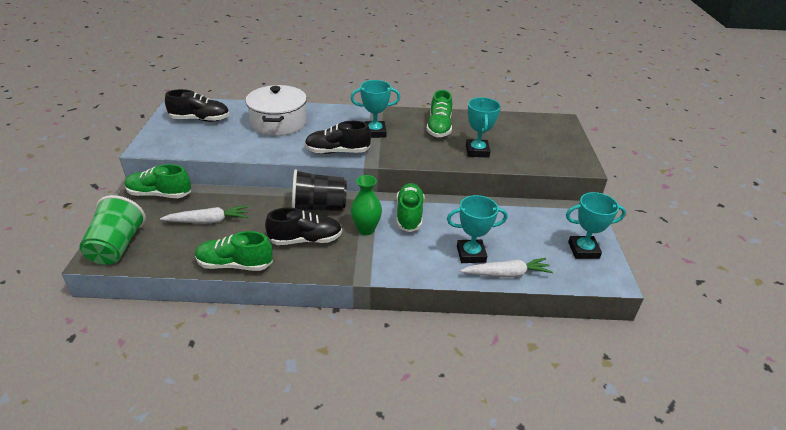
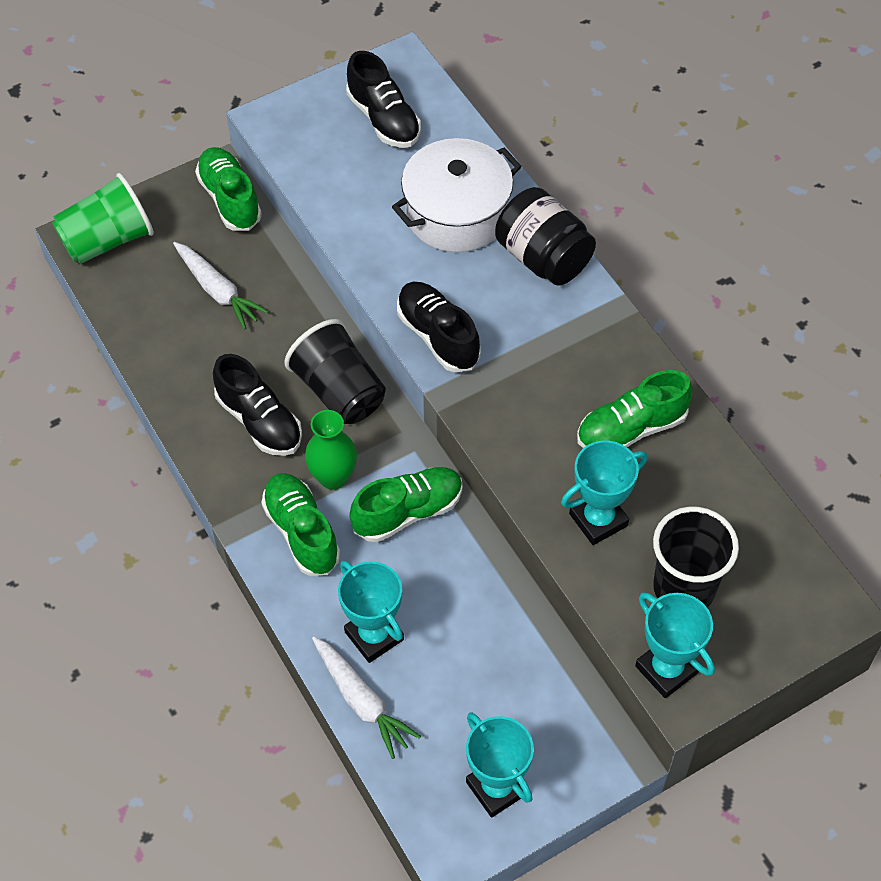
camera: 60 degrees right, 20 degrees up
green shoe [195,231,273,271] -> green shoe moved to [261,473,340,576]
turquoise trophy [351,80,400,138] -> turquoise trophy moved to [635,592,715,698]
none -> black jar [495,187,596,286]
none -> black cup [653,507,739,607]

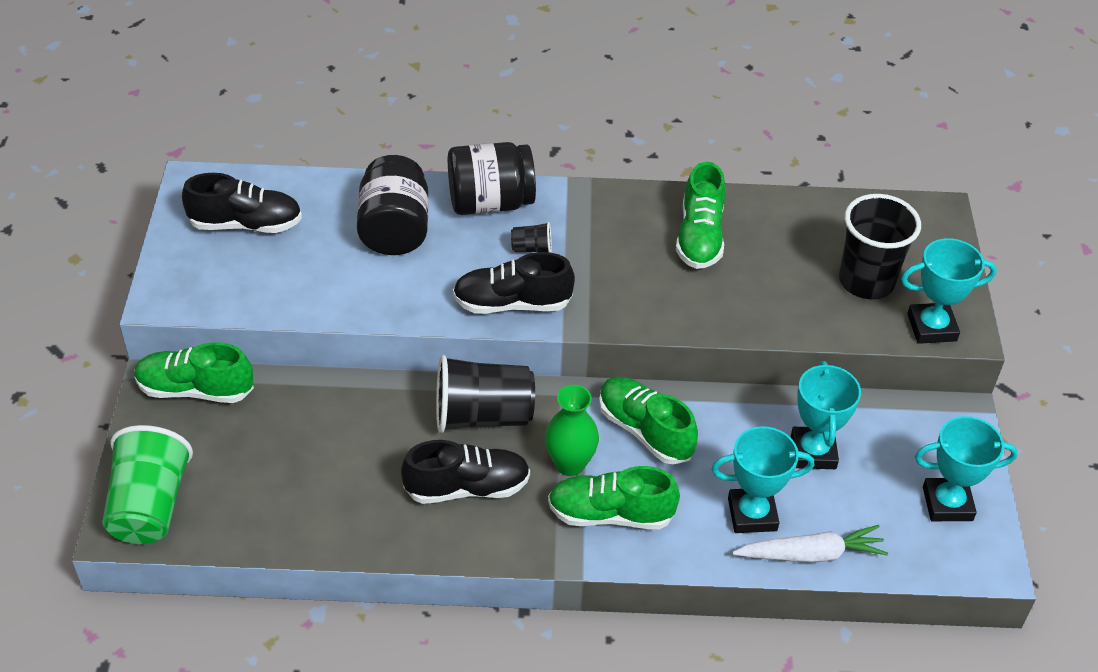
camera: 60 degrees left, 10 degrees down
white carrot [173,242,269,330] -> none
green shoe [349,467,463,542] -> green shoe turned 45 degrees counterclockwise [599,377,698,464]
white pot [392,138,522,252] -> black jar [357,155,428,255]
turquoise trophy [561,441,648,545] -> turquoise trophy moved to [791,361,861,469]
none -> black cup [511,222,552,253]

